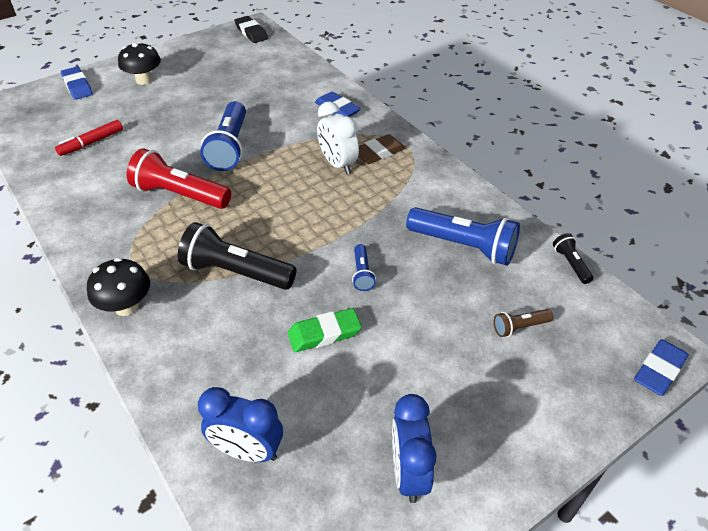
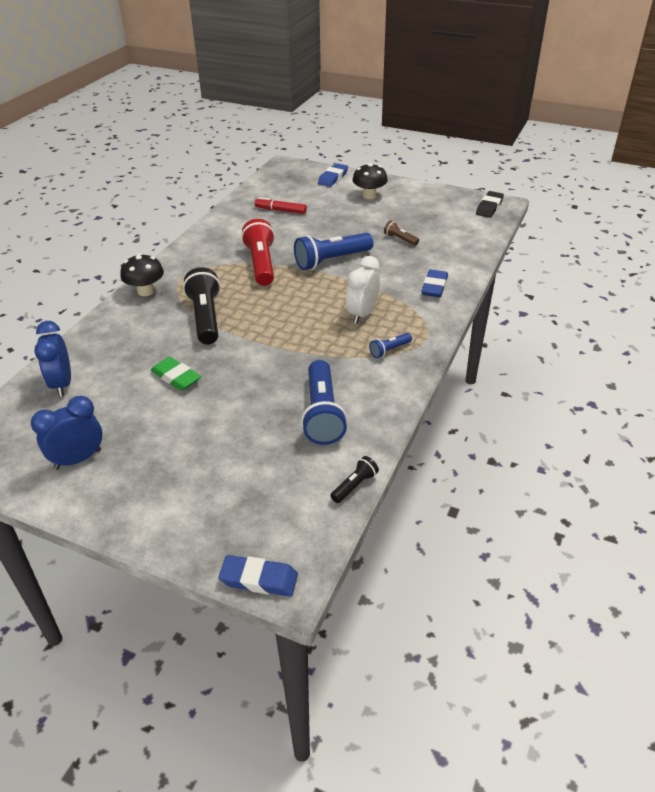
camera: 60 degrees right, 5 degrees down
blue flashlight [352,244,376,291] -> blue flashlight moved to [369,333,412,358]
brown eraser [358,134,406,164] -> none
brown flashlight [494,309,553,337] -> brown flashlight moved to [384,221,419,246]

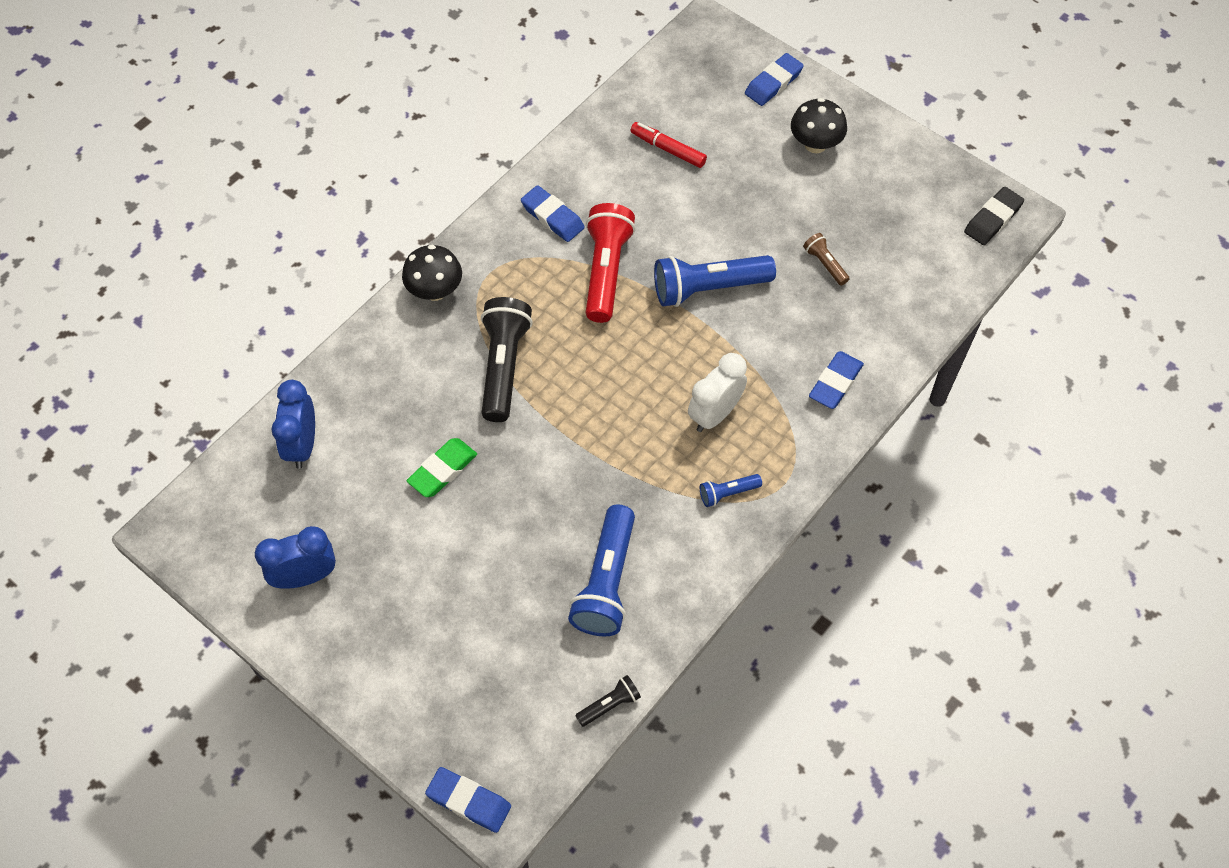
camera: 15 degrees right, 20 degrees up
green eraser [151,357,201,391] -> green eraser turned 75 degrees clockwise [407,438,477,497]
none -> blue eraser [521,185,585,242]

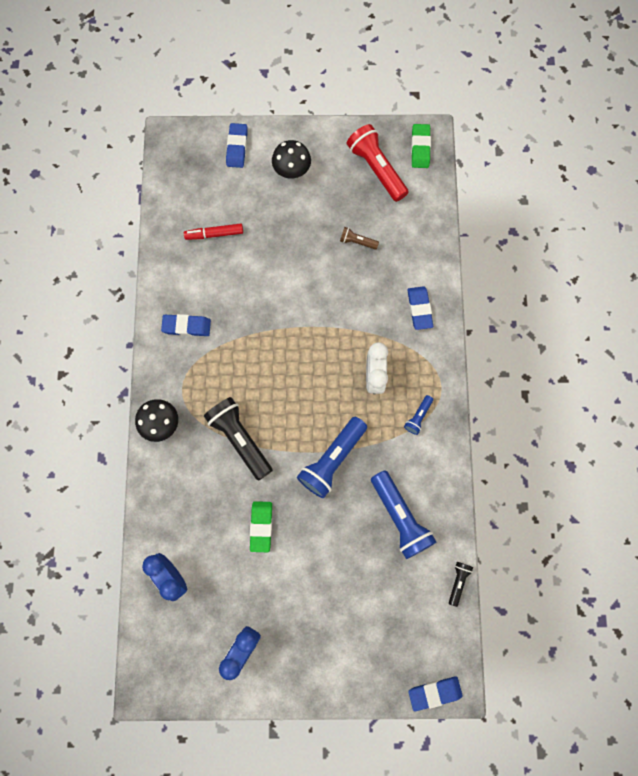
camera: 40 degrees left, 15 degrees up
red flashlight [586,203,636,323] -> red flashlight moved to [347,124,408,202]
blue flashlight [654,255,776,307] -> blue flashlight moved to [297,417,367,498]
black eraser [964,187,1024,245] -> green eraser [411,124,431,168]

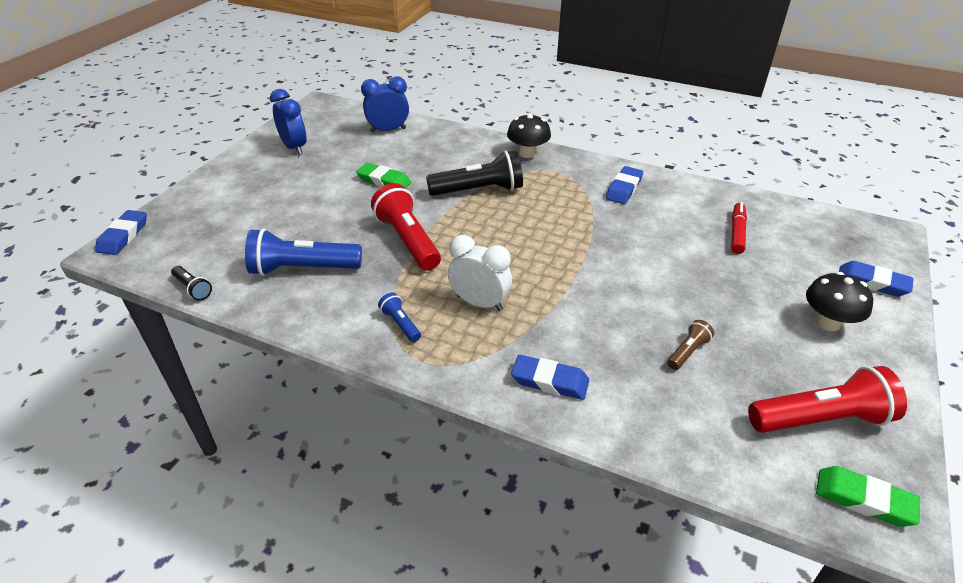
camera: 115 degrees right, 35 degrees down
blue flashlight [297,417,367,498] -> red flashlight [371,183,441,271]

